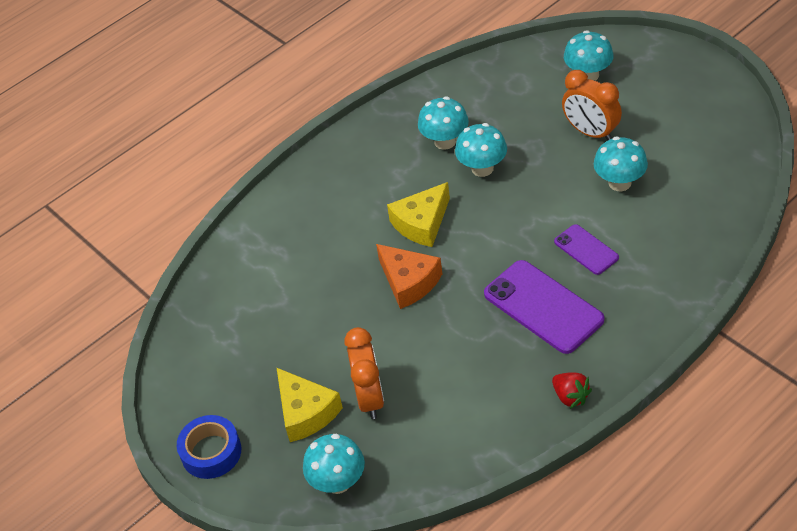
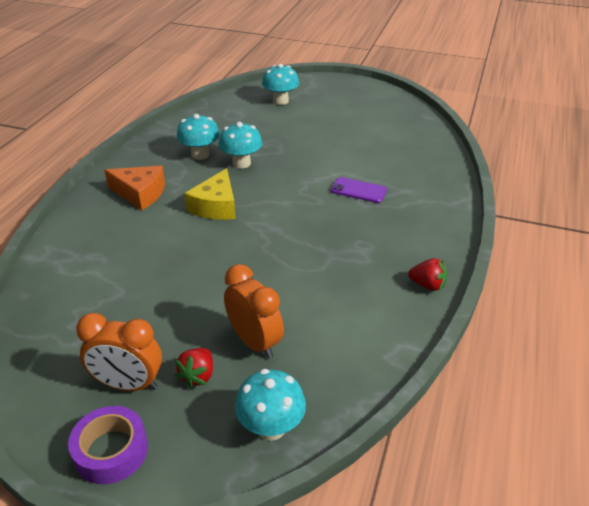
camera: 35 degrees left, 10 degrees down
blue tape [177,415,241,479] -> purple tape [68,406,148,484]
yellow cheese [276,367,343,442] -> red strawberry [175,348,213,388]
orange cheese [376,244,442,309] -> orange cheese moved to [104,166,165,210]
purple phone [484,260,604,354] -> none
orange clock [562,70,622,140] -> orange clock moved to [76,313,162,391]
turquoise mushroom [594,136,648,191] -> none

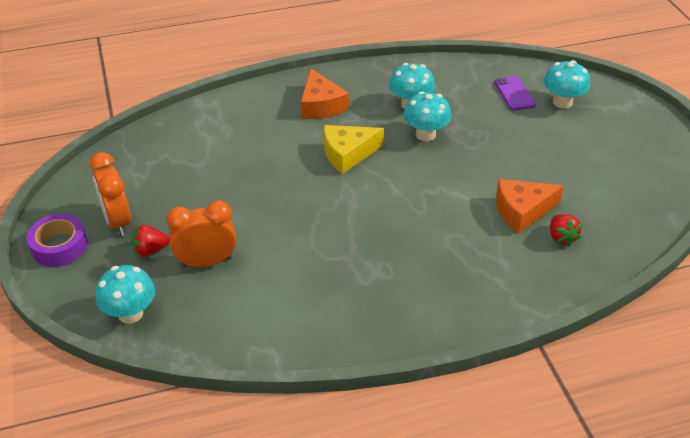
camera: 55 degrees right, 5 degrees up
orange clock [224,264,284,359] -> orange clock turned 120 degrees counterclockwise [166,200,236,268]
purple phone [331,177,387,203] -> purple phone moved to [494,76,536,111]
red strawberry [408,258,447,291] -> red strawberry moved to [550,214,583,247]
none -> orange cheese [496,179,564,234]

